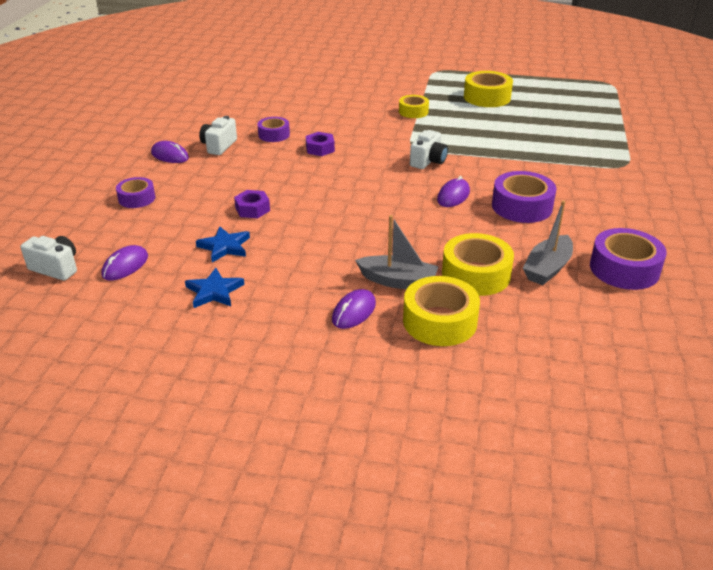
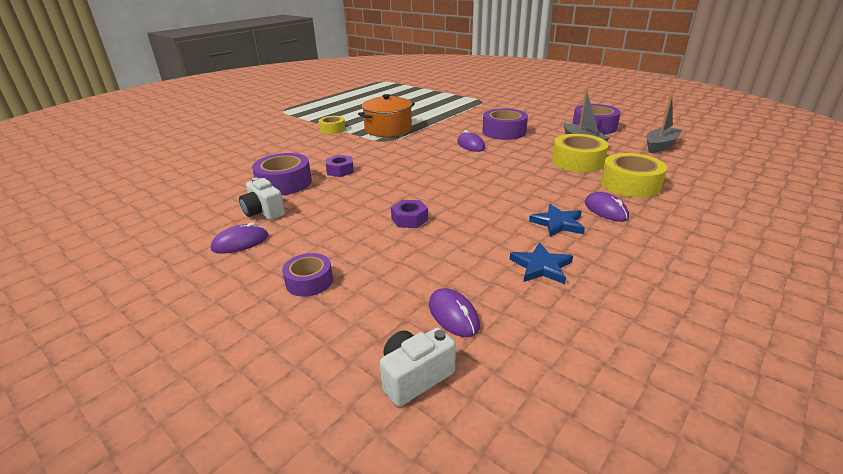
camera: 60 degrees left, 5 degrees down
blue star [196,226,250,263] -> blue star moved to [529,204,585,237]
purple tape [258,117,290,142] -> purple tape [252,153,312,195], size x1.64
grey boat [355,215,439,289] -> grey boat moved to [646,95,682,153]
white camera [410,130,448,169] -> none
yellow tape [464,71,513,107] -> none
none -> orange pot [358,94,415,137]

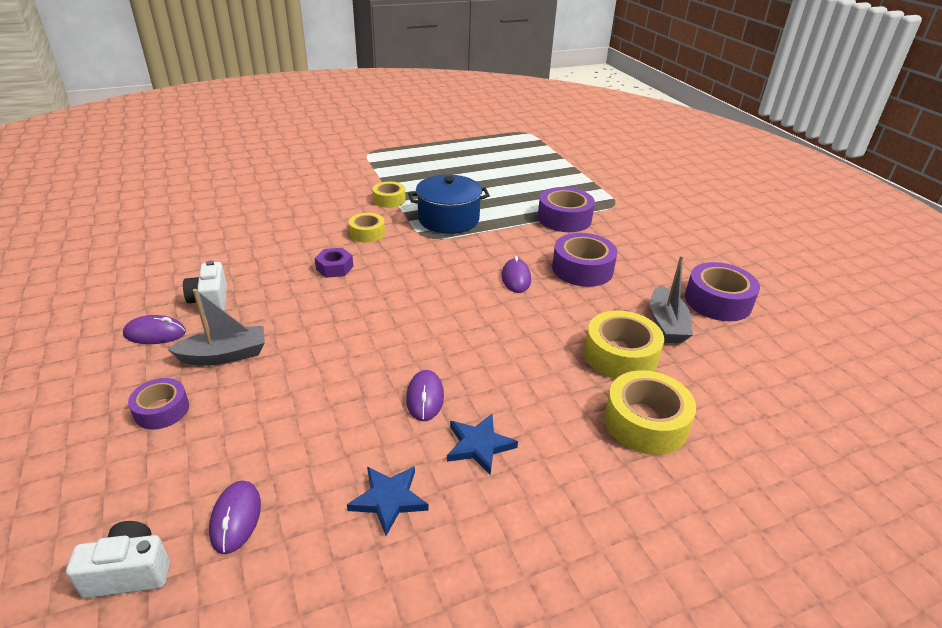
camera: 25 degrees right, 5 degrees up
purple tape [252,153,312,195] -> purple tape moved to [538,187,595,232]
orange pot [358,94,415,137] -> blue pot [408,175,490,234]
purple nut [391,200,428,228] -> none
purple mouse [585,192,629,222] -> purple mouse moved to [406,370,444,421]
grey boat [646,95,682,153] -> grey boat moved to [168,289,265,365]
none -> yellow tape [349,213,385,243]

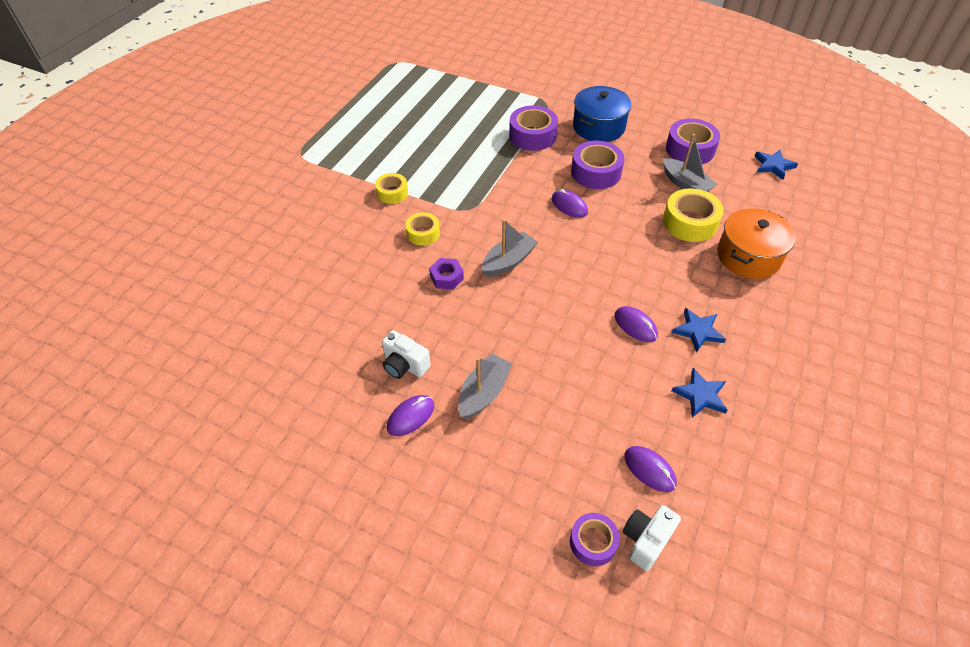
camera: 40 degrees left, 15 degrees up
purple tape [128,378,189,430] -> purple tape moved to [570,513,620,566]
blue pot [408,175,490,234] -> blue pot moved to [573,86,631,142]
yellow tape [604,370,696,455] -> orange pot [717,208,796,279]
none -> grey boat [482,219,538,277]
none -> blue star [755,150,798,180]

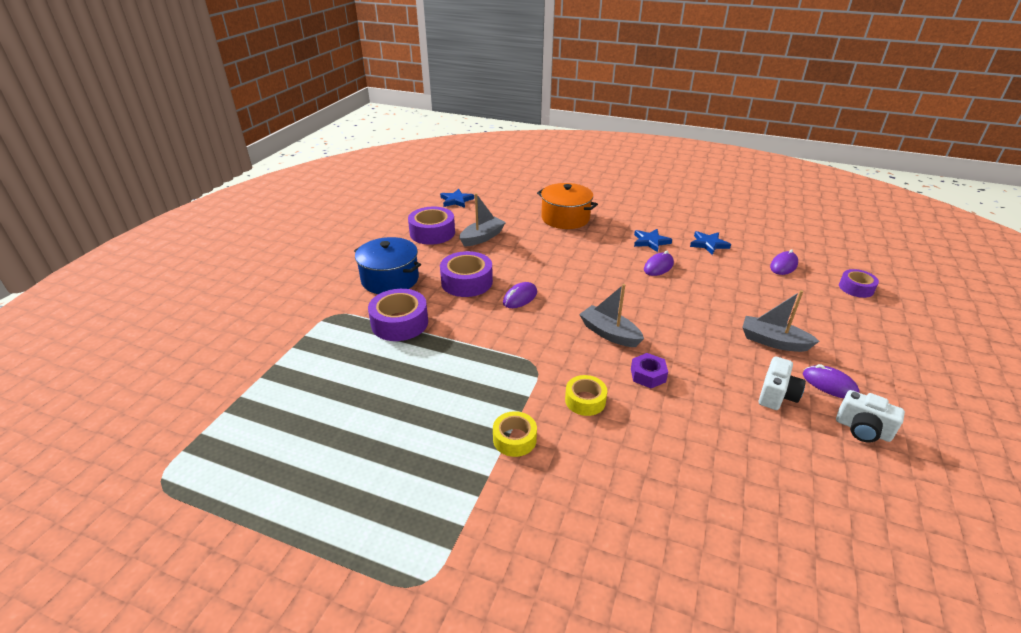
camera: 95 degrees left, 15 degrees down
white camera [623,505,681,571] -> white camera moved to [836,390,905,443]
yellow tape [663,188,724,242] -> none

